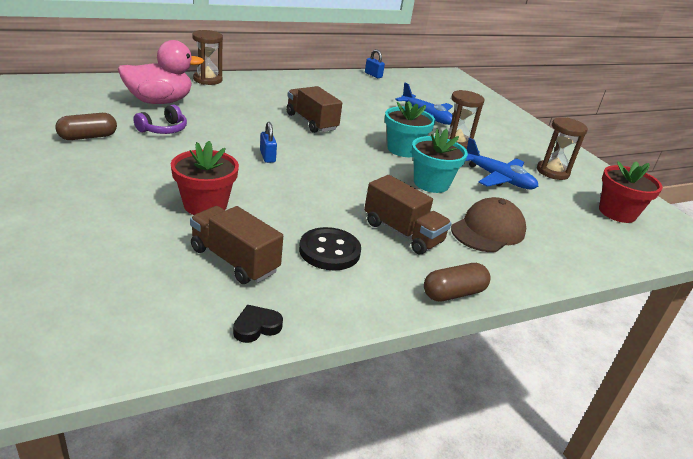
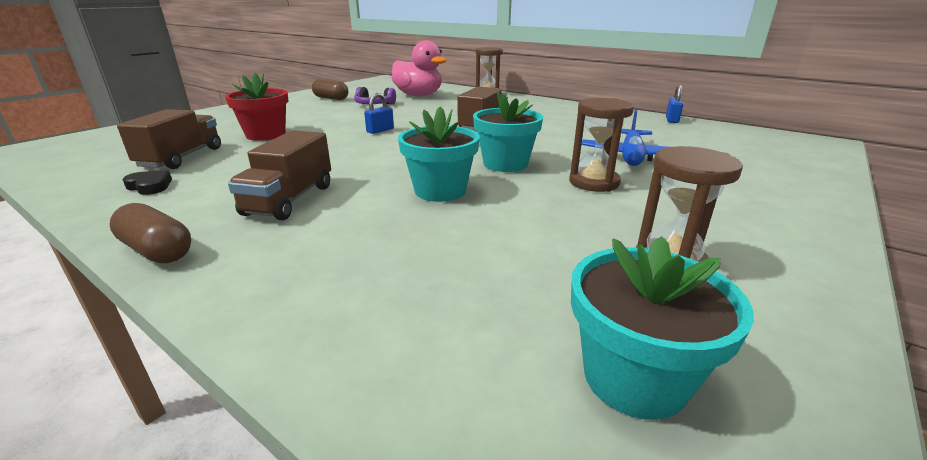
camera: 65 degrees right, 5 degrees down
black heart [233,305,283,343] -> black heart moved to [123,170,172,195]
black button [299,227,361,271] -> none
brown cap [451,197,526,252] -> none
blue plane [466,138,538,189] -> none
red flower pot [599,161,663,223] -> turquoise flower pot [571,236,754,420]

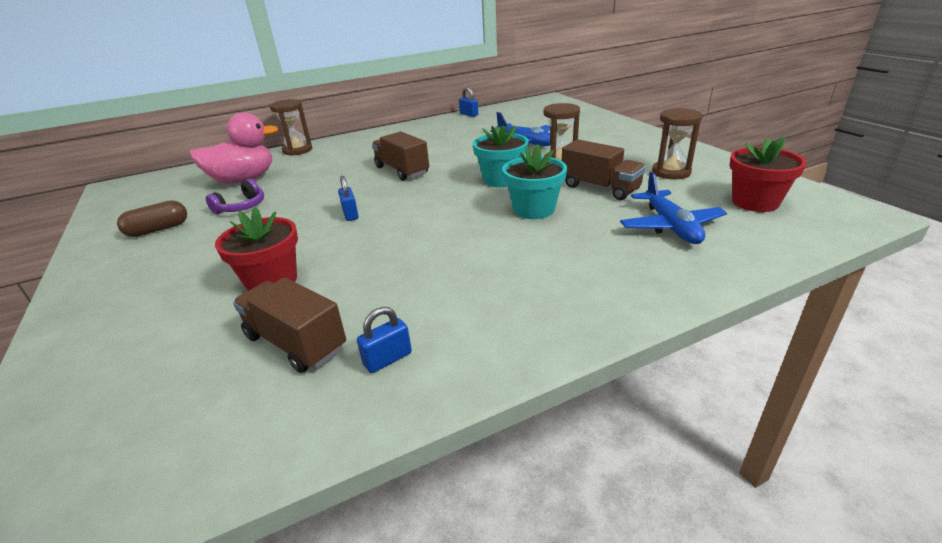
camera: 60 degrees left, 5 degrees up
brown capsule [109,203,191,263] -> none
black heart [123,170,172,195] -> blue padlock [357,307,412,373]
brown truck [228,130,331,221] -> brown truck moved to [562,139,646,200]
turquoise flower pot [571,236,754,420] -> red flower pot [729,136,806,212]
none -> blue plane [620,172,727,244]

